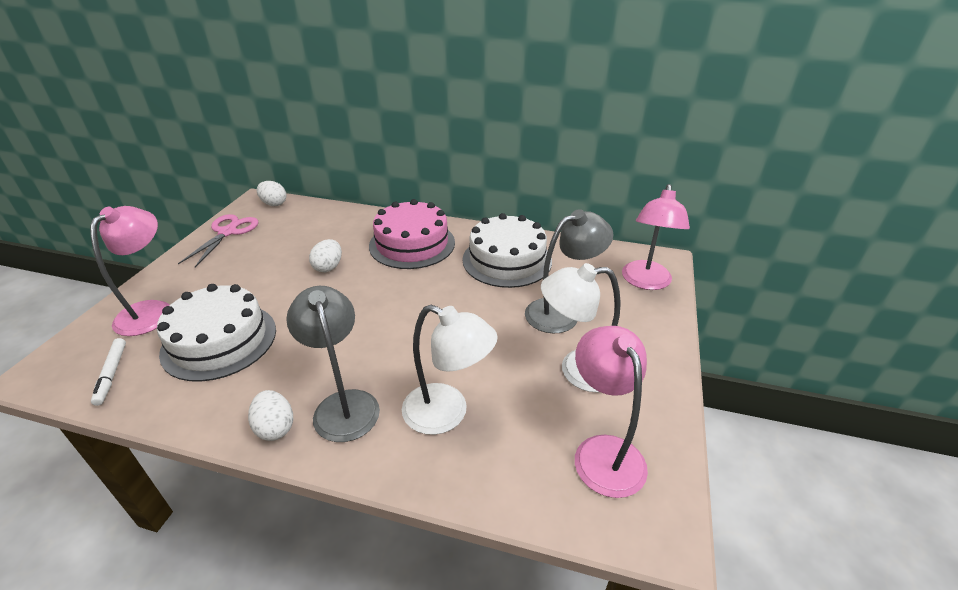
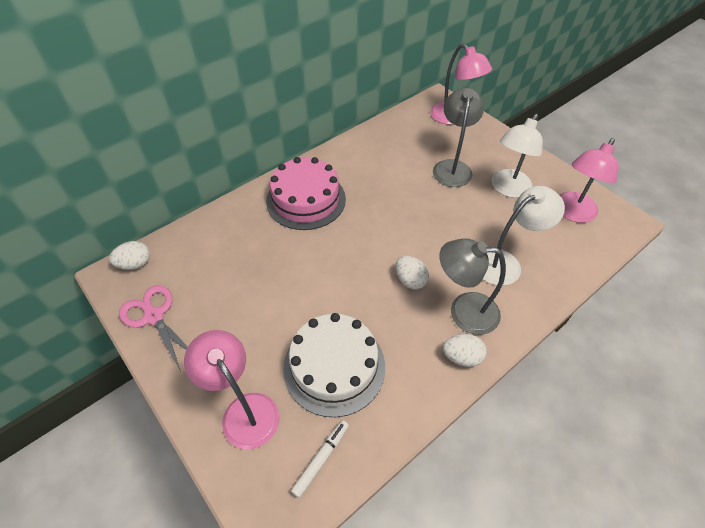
camera: 55 degrees left, 15 degrees up
white marker [91,338,126,406] -> white marker turned 75 degrees counterclockwise [291,420,349,498]
white egg [309,239,342,272] -> white egg moved to [396,256,429,289]
white cake [462,213,552,288] -> none
pink lamp [575,326,648,498] -> pink lamp turned 75 degrees counterclockwise [560,138,619,223]

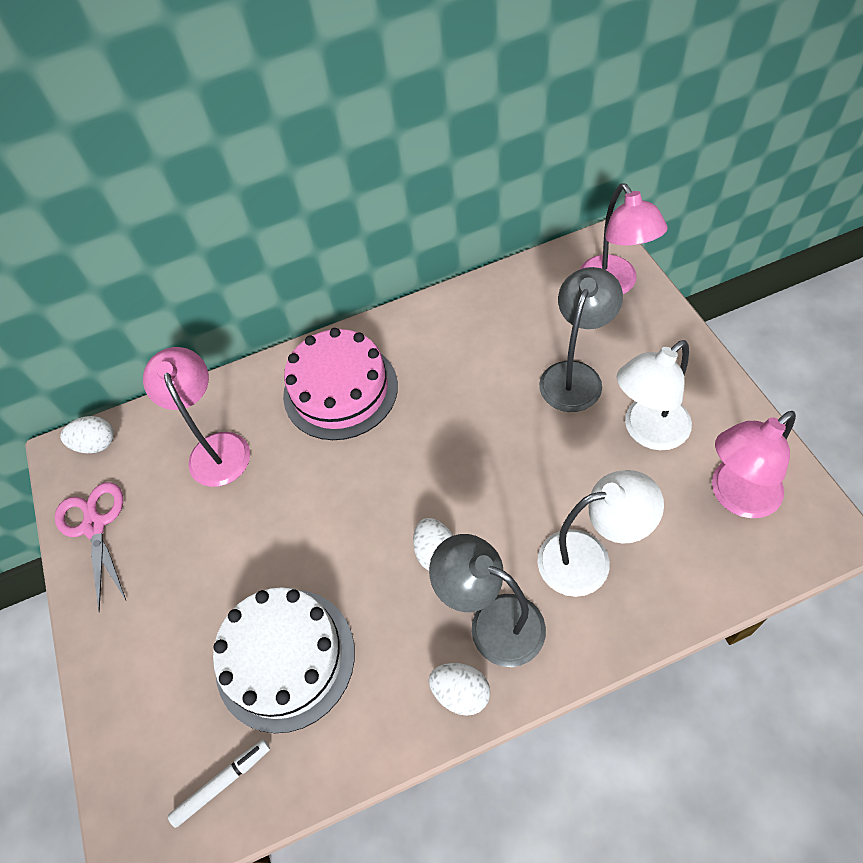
camera: 25 degrees right, 5 degrees up
pink lamp [184,330,280,449] -> pink lamp moved to [143,347,250,487]

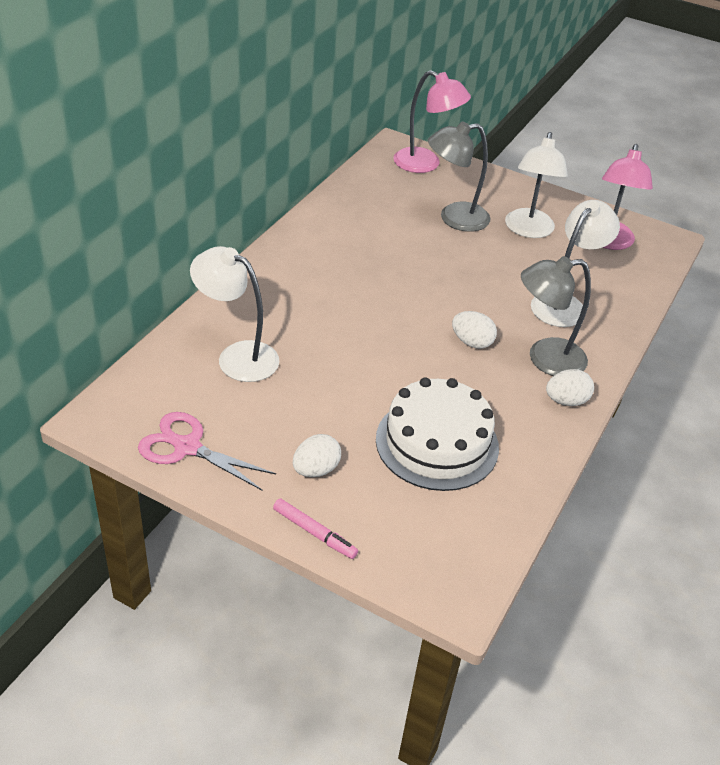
camera: 50 degrees left, 15 degrees down
white egg [60,416,114,453] -> white egg moved to [293,434,341,477]
pink lamp [143,347,250,487] -> white lamp [190,246,280,382]
white marker [168,740,270,828] -> none
pink cake [283,328,398,440] -> none
grey lamp [539,267,623,412] -> grey lamp turned 90 degrees counterclockwise [428,121,490,232]
none -> pink marker [273,499,358,559]

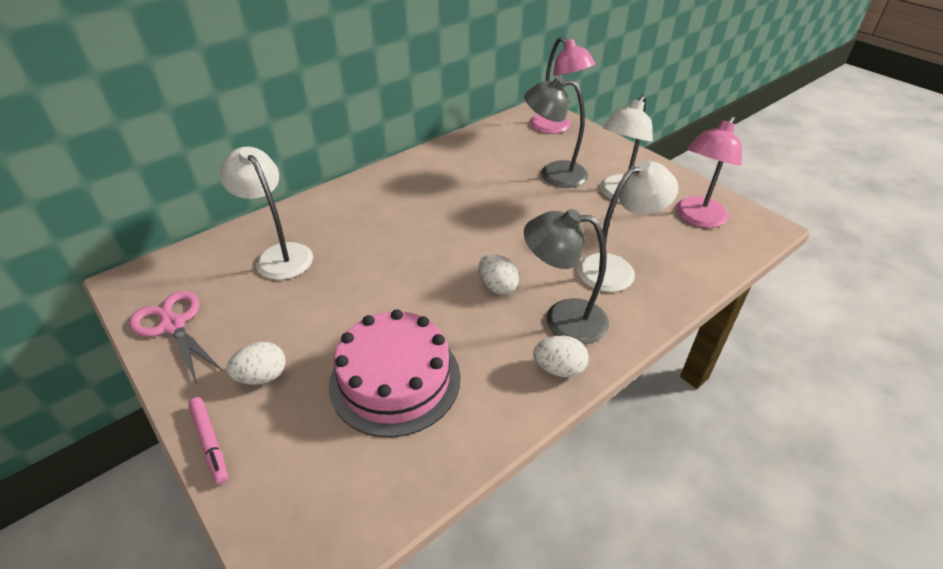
camera: 25 degrees right, 0 degrees up
white cake [376,377,499,491] -> pink cake [329,309,461,437]

